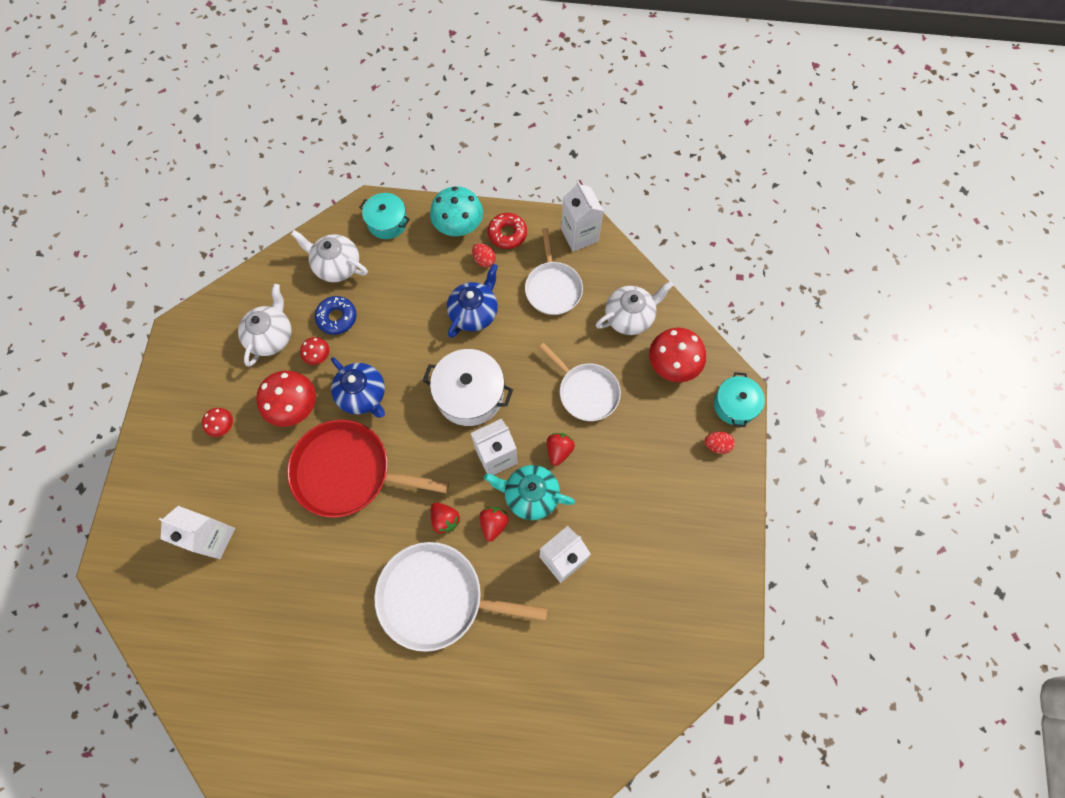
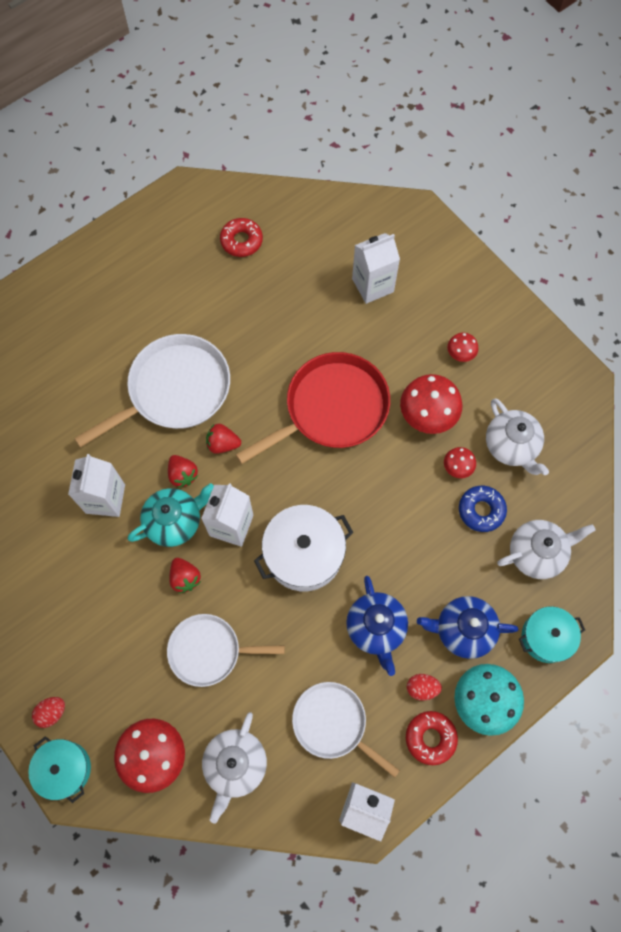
camera: 135 degrees right, 0 degrees up
blue teapot [331,357,385,418] -> blue teapot moved to [417,596,518,659]
none -> red donut [220,218,263,257]

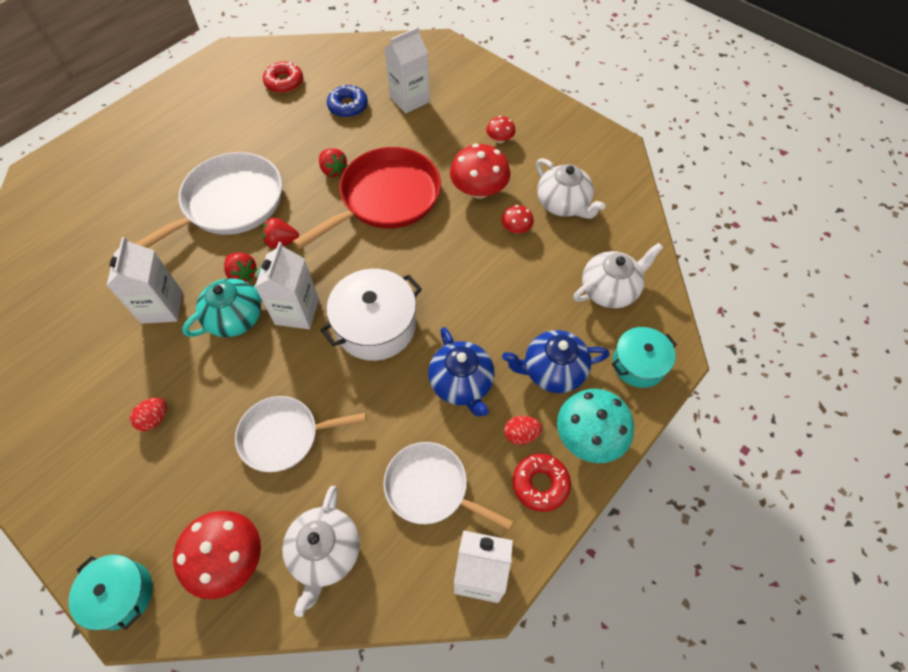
camera: 10 degrees left, 10 degrees down
red egg [32,697,65,728] -> red egg moved to [130,397,167,431]
red strawberry [169,558,201,593] -> red strawberry moved to [319,148,348,177]
blue donut [459,486,507,532] -> blue donut moved to [327,84,368,118]

